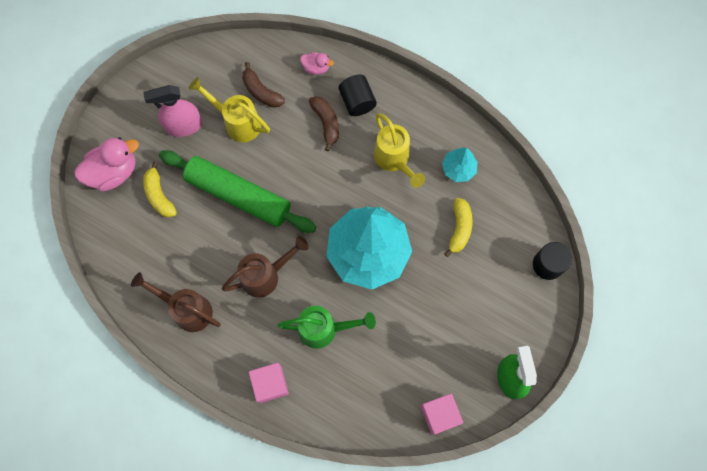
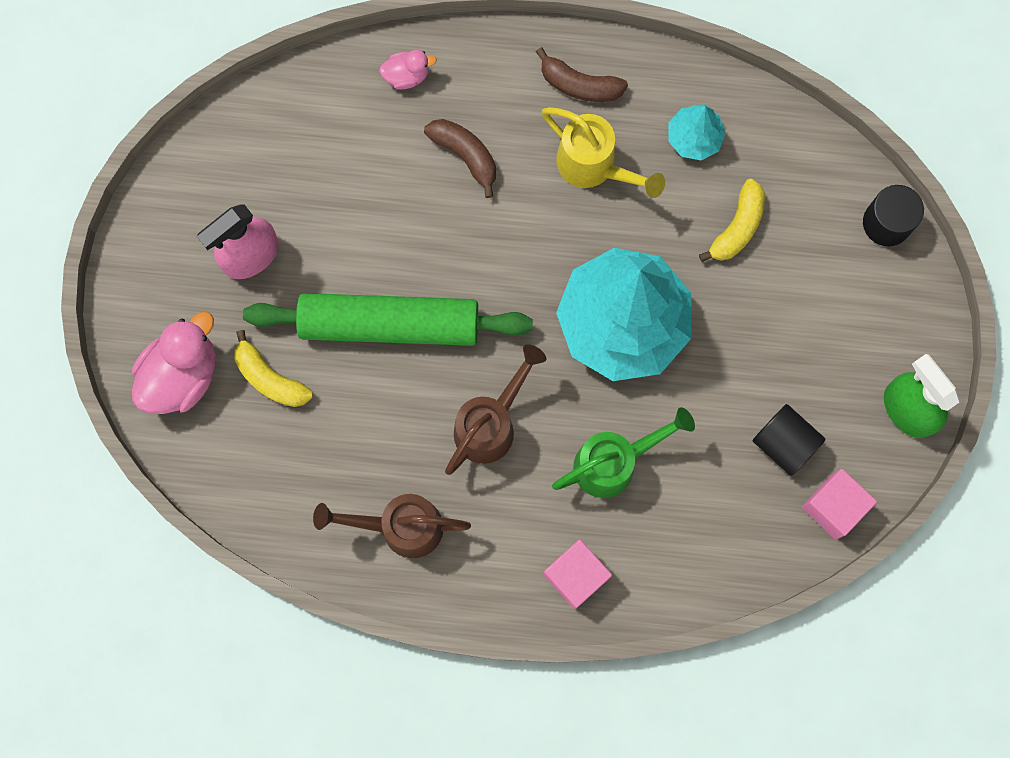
camera: 25 degrees left, 5 degrees up
yellow watering can [188,77,270,142] -> none
brown banana [242,62,285,108] -> brown banana moved to [536,47,628,102]
black cylinder [339,74,377,116] -> black cylinder moved to [752,404,826,476]
yellow banana [444,198,473,257] -> yellow banana turned 45 degrees clockwise [699,179,765,262]

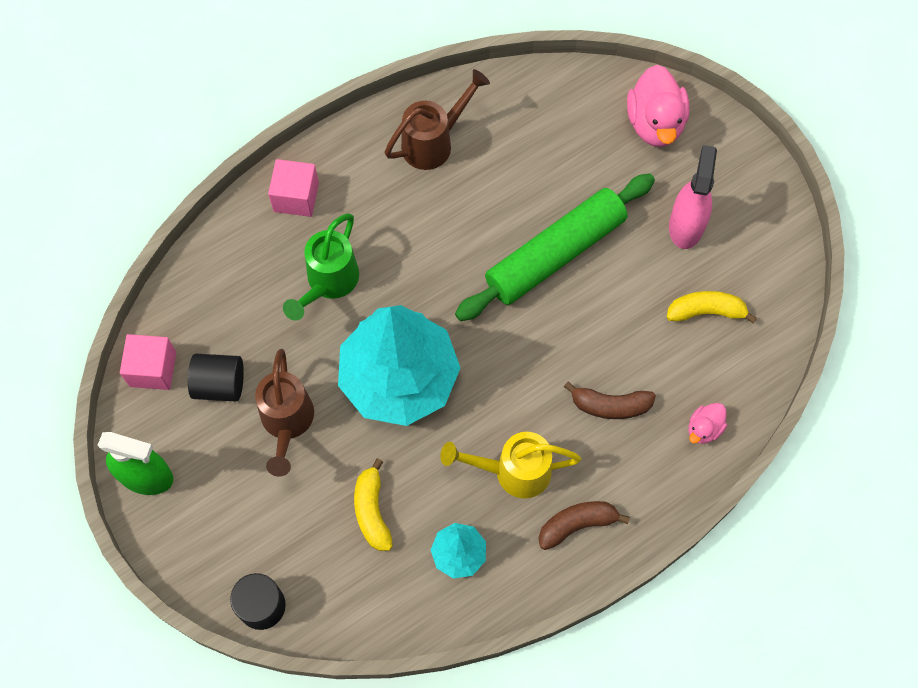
camera: 140 degrees right, 10 degrees down
yellow banana [234,330,313,407] -> yellow banana moved to [667,291,757,323]
brown watering can [445,344,546,475] -> brown watering can moved to [255,349,314,477]

